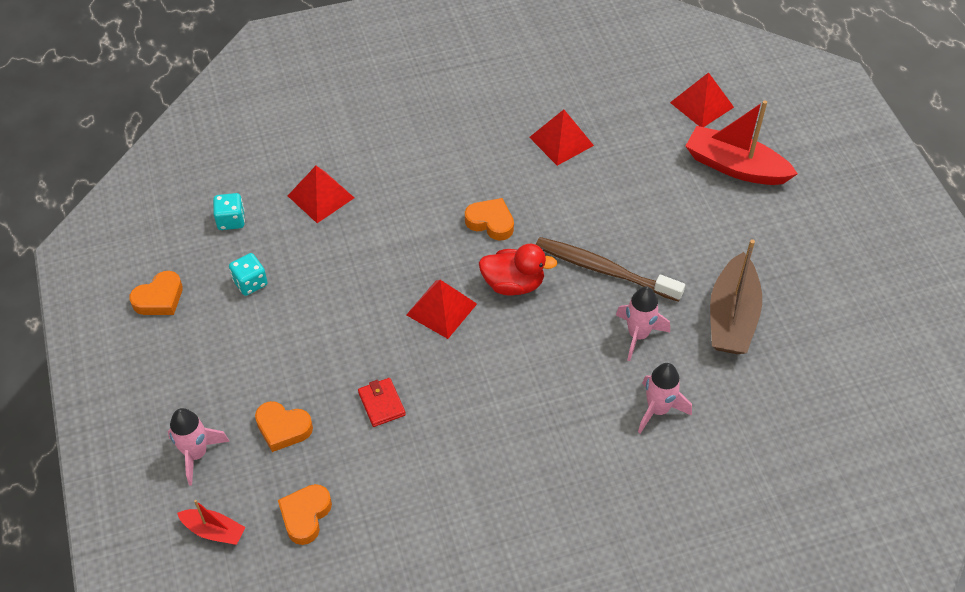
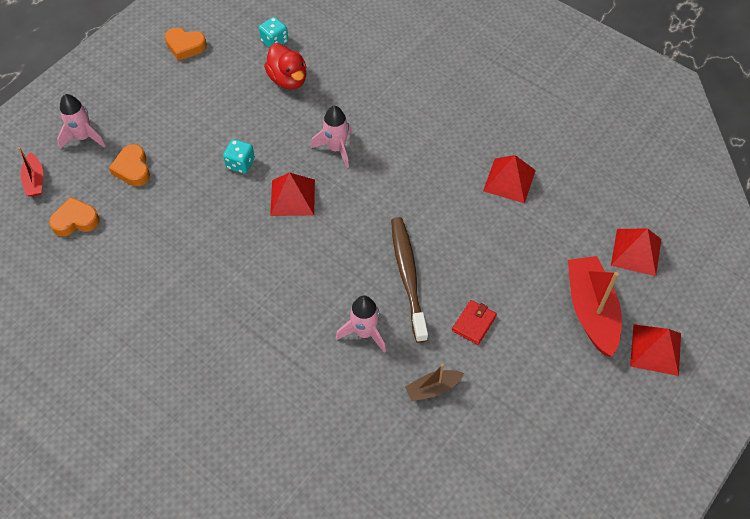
camera: 55 degrees right, 5 degrees up
turquoise dice [229,253,268,296] -> turquoise dice moved to [223,139,255,174]
red pyramid [288,166,354,223] -> red pyramid moved to [630,324,681,376]
red wallet [358,378,406,427] -> red wallet moved to [452,300,497,345]
orange heart [465,198,514,241] -> none
red duck [479,244,557,296] -> red duck moved to [264,43,307,90]
pink rocket [638,363,692,434] -> pink rocket moved to [311,106,352,168]
brown boat [710,239,762,354] -> brown boat [405,364,464,401], size x0.52

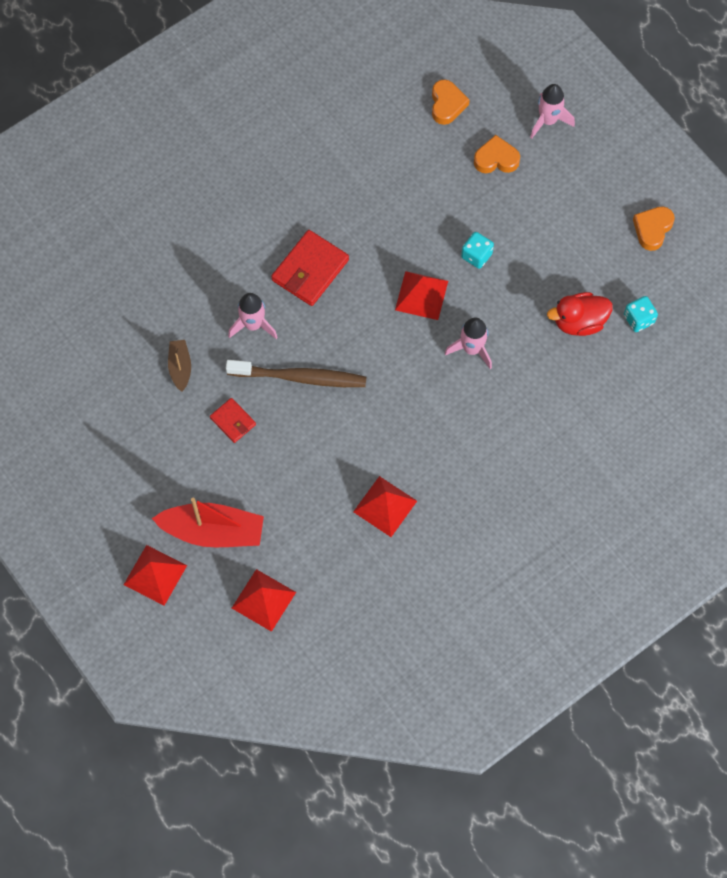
camera: 105 degrees right, 10 degrees up
red boat [18,147,43,197] -> none
none -> red wallet [271,230,349,306]

